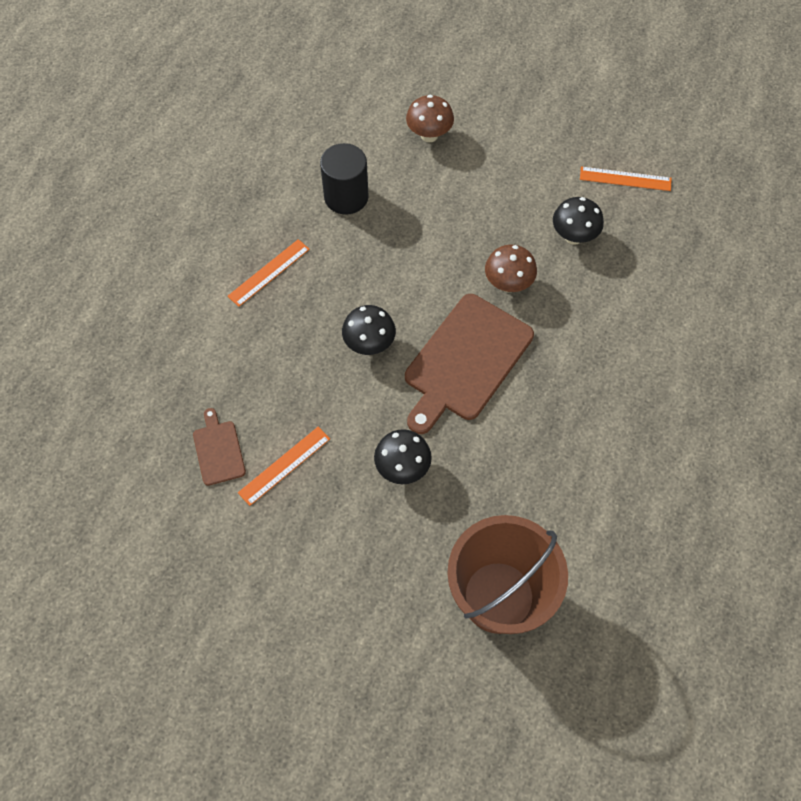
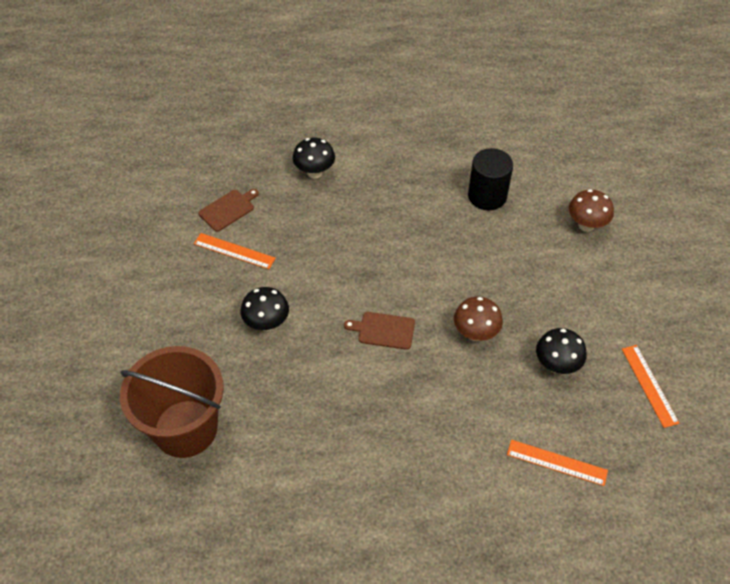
camera: 65 degrees right, 10 degrees down
orange ruler [227,239,310,307] -> orange ruler moved to [507,440,608,486]
black mushroom [342,305,396,355] -> black mushroom moved to [293,137,335,179]
brown cutting board [405,294,534,434] -> brown cutting board [344,312,415,350], size x0.48

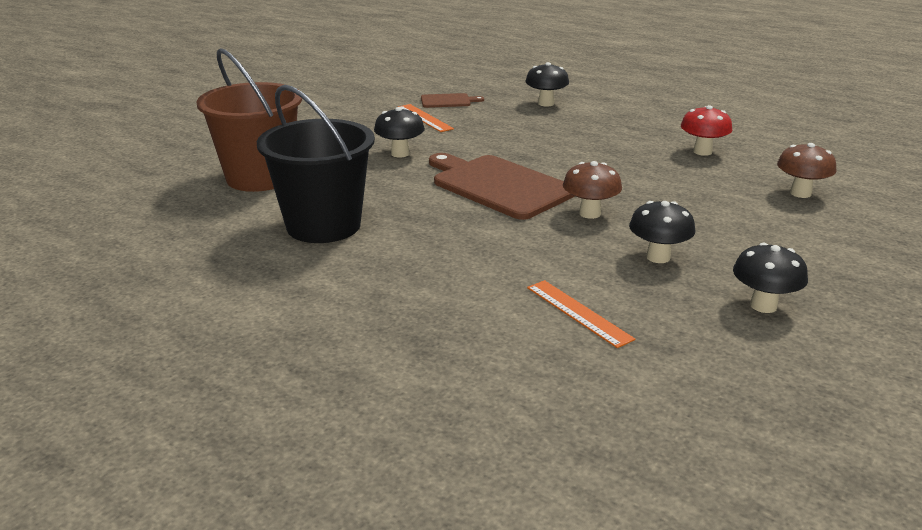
camera: 35 degrees right, 25 degrees down
brown cutting board [344,312,415,350] -> brown cutting board [429,153,575,220], size x2.08
black cylinder [468,148,513,210] -> red mushroom [681,105,732,156]
orange ruler [622,345,679,428] -> black mushroom [733,243,808,313]
none -> black bucket [257,85,375,243]

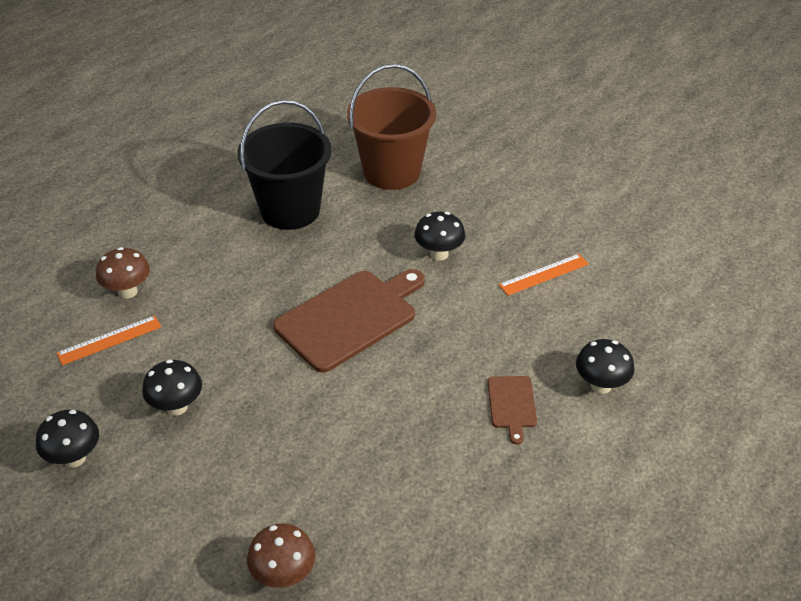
camera: 95 degrees right, 15 degrees up
brown cutting board [421,93,484,108] -> brown cutting board moved to [488,376,537,444]
brown mushroom [563,161,622,219] -> brown mushroom moved to [96,247,150,299]
red mushroom [681,105,732,156] -> none

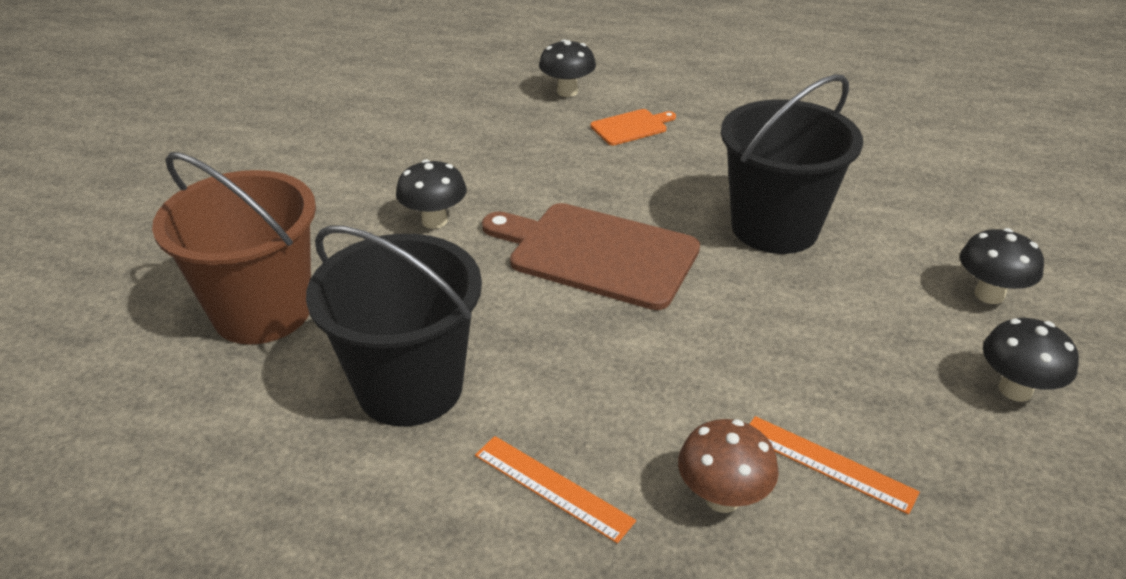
camera: 115 degrees left, 5 degrees down
black mushroom [142,359,202,416] -> black mushroom moved to [960,228,1044,304]
brown mushroom [247,523,315,588] -> none
brown cutting board [488,376,537,444] -> orange cutting board [591,109,676,145]
orange ruler [499,254,589,296] -> orange ruler moved to [475,436,636,544]
none -> black bucket [721,74,863,254]

